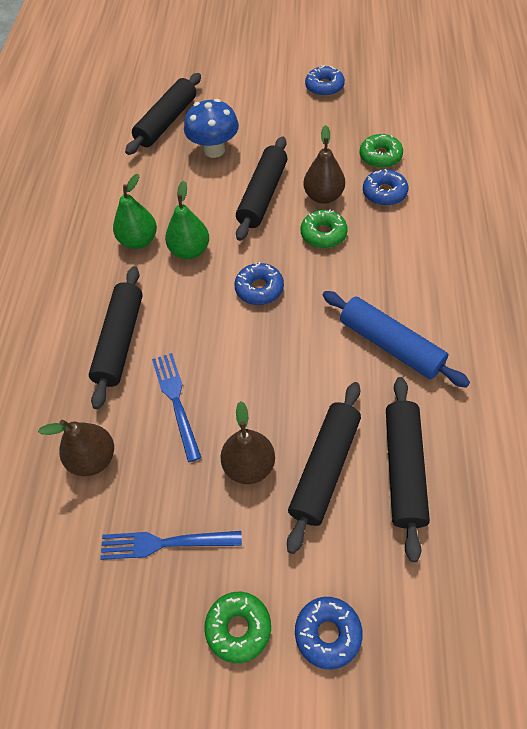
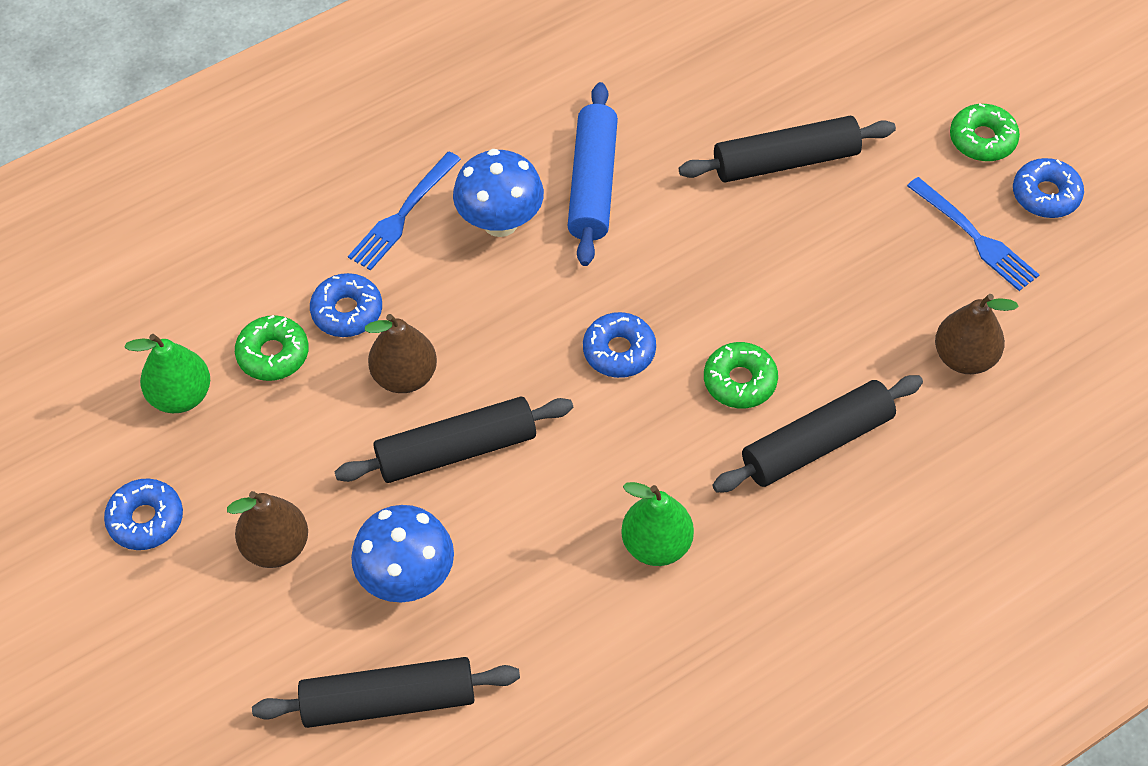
camera: 130 degrees left, 0 degrees up
blue fork [152,353,202,462] -> blue fork moved to [348,151,461,271]
green pear [165,181,209,259] -> green pear moved to [124,334,210,413]
brown pear [221,401,275,484] -> brown pear moved to [227,491,308,568]
blue donut [295,597,363,669] -> blue donut moved to [1013,158,1084,218]
green donut [300,209,348,248] -> green donut moved to [704,342,778,409]
black rolling pin [386,377,430,562] -> none
none -> blue mushroom [453,149,544,237]

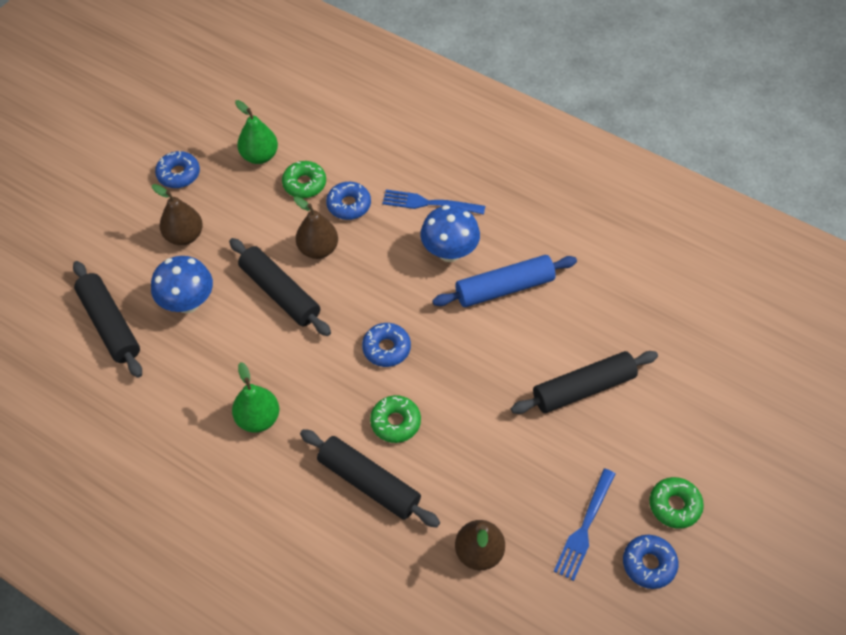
camera: 65 degrees right, 0 degrees up
black rolling pin [679,116,896,182] -> black rolling pin turned 75 degrees counterclockwise [511,351,658,414]

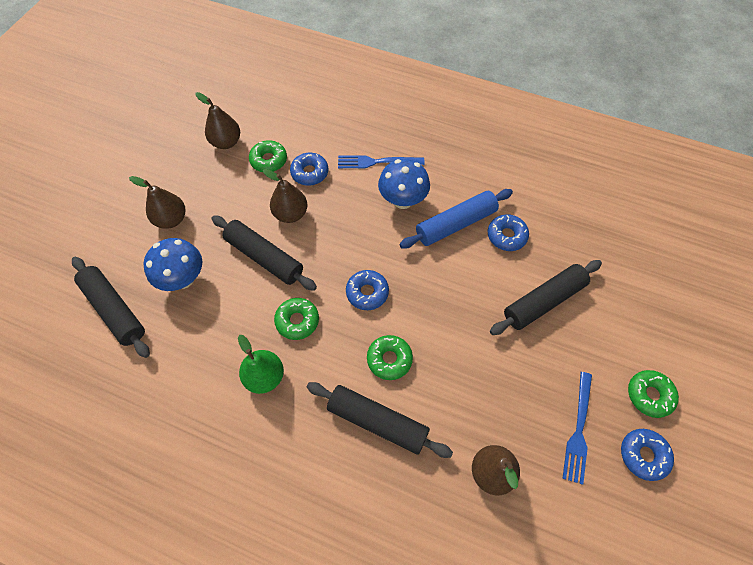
camera: 10 degrees left, 5 degrees up
blue donut [155,151,200,188] -> blue donut moved to [488,214,529,251]
green pear [235,100,278,164] -> brown pear [196,92,240,149]
none -> green donut [274,298,319,340]

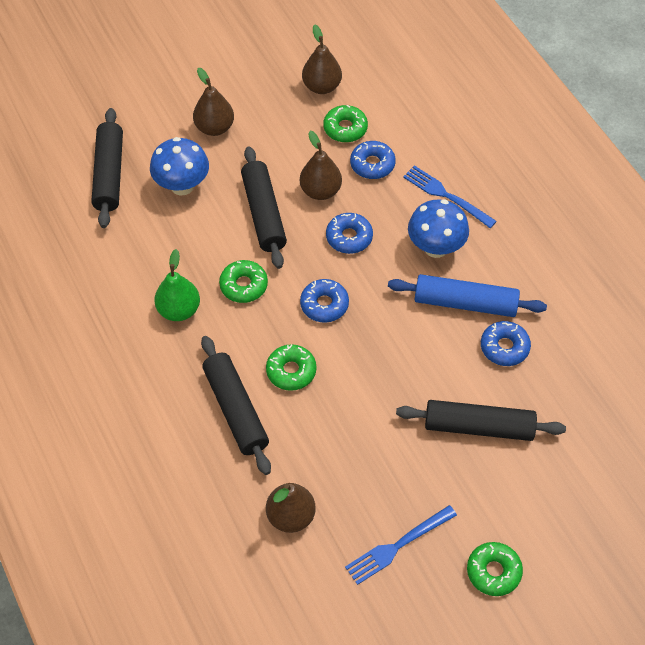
camera: 40 degrees right, 5 degrees down
blue donut [621,429,674,481] -> blue donut moved to [326,213,373,254]

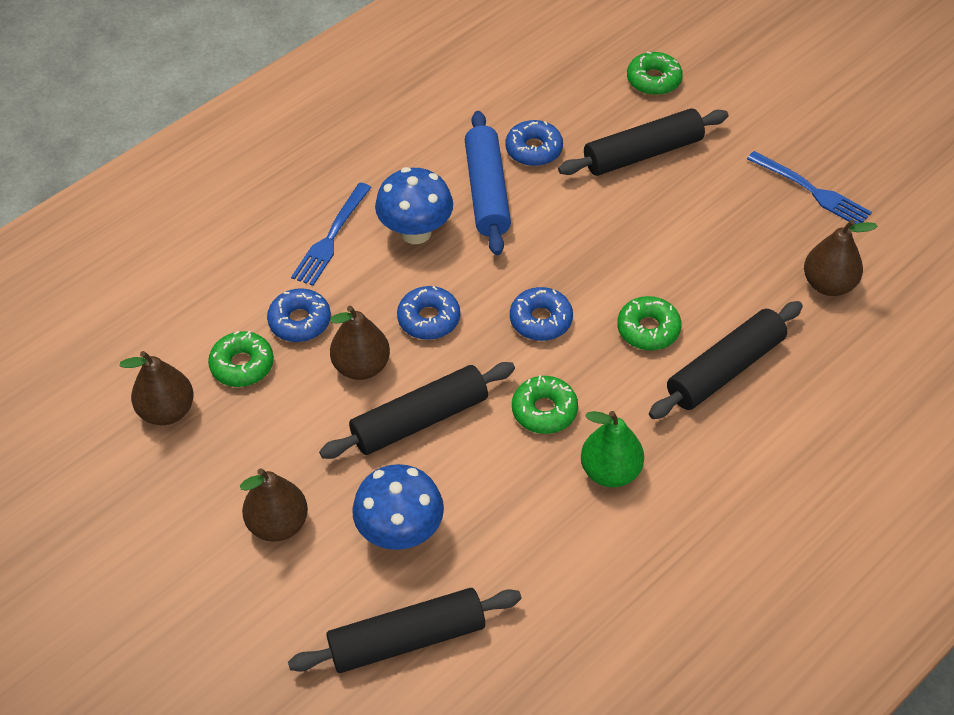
camera: 105 degrees left, 5 degrees down
black rolling pin [396,400,566,441] -> black rolling pin turned 75 degrees clockwise [558,108,728,176]
green donut [467,542,523,596] -> green donut moved to [627,52,683,95]

